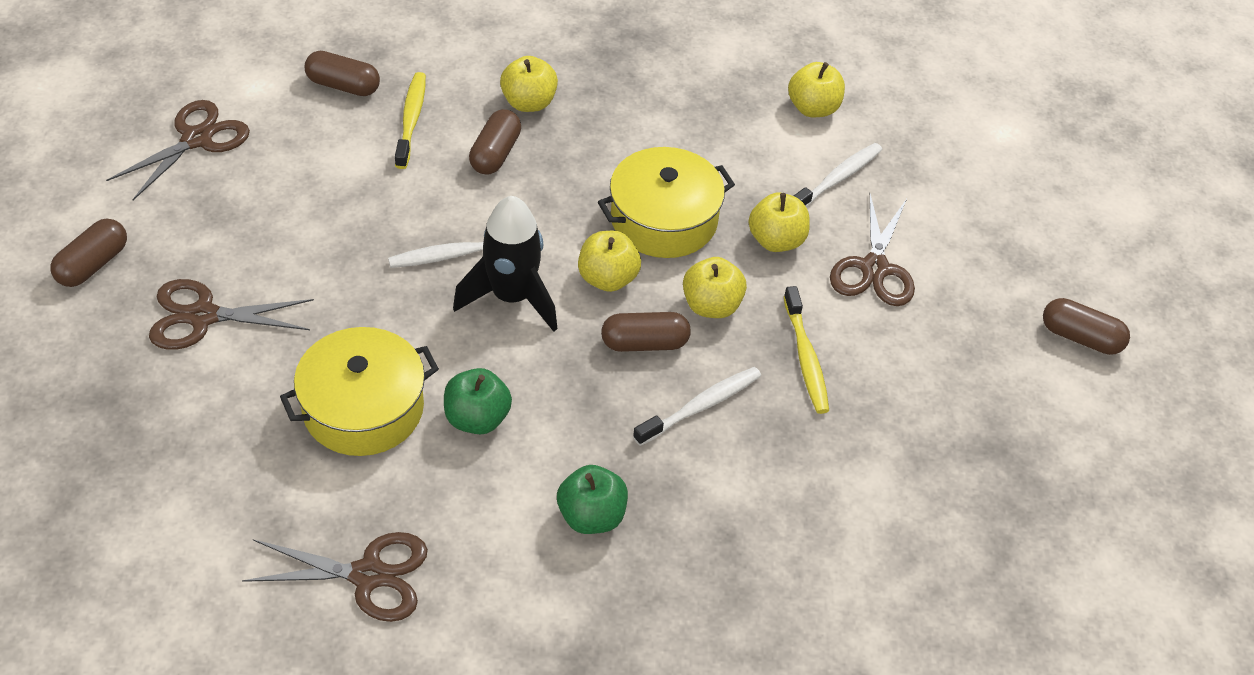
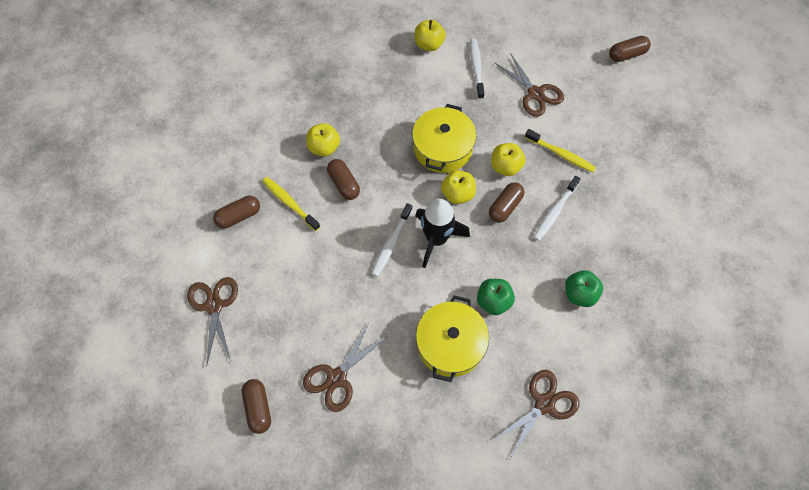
camera: 45 degrees left, 15 degrees up
white toothbrush [633,367,761,446] -> white toothbrush turned 150 degrees counterclockwise [534,176,581,241]
yellow apple [749,193,810,252] -> none

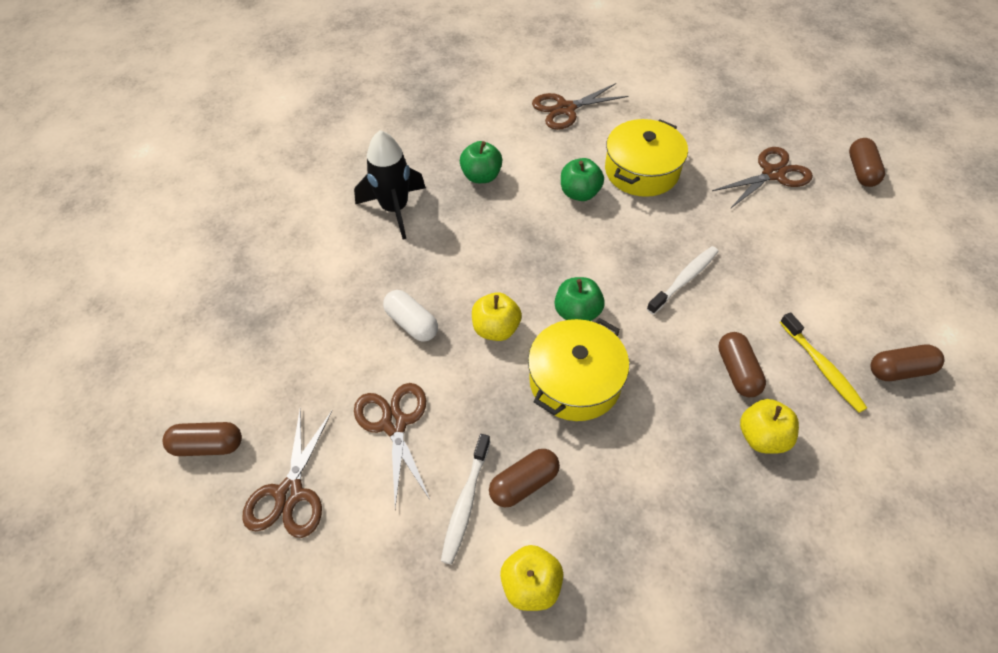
camera: 160 degrees left, 10 degrees down
brown scissors [187,277,238,367] -> brown scissors moved to [242,407,332,538]
black rocket [415,199,470,268] -> black rocket moved to [354,130,426,239]
yellow apple [441,170,476,204] -> green apple [555,277,605,321]
brown capsule [489,182,525,223] -> brown capsule moved to [489,449,560,508]
yellow toothbrush [525,129,596,172] -> white capsule [383,290,438,342]
white toothbrush [534,176,581,241] -> none

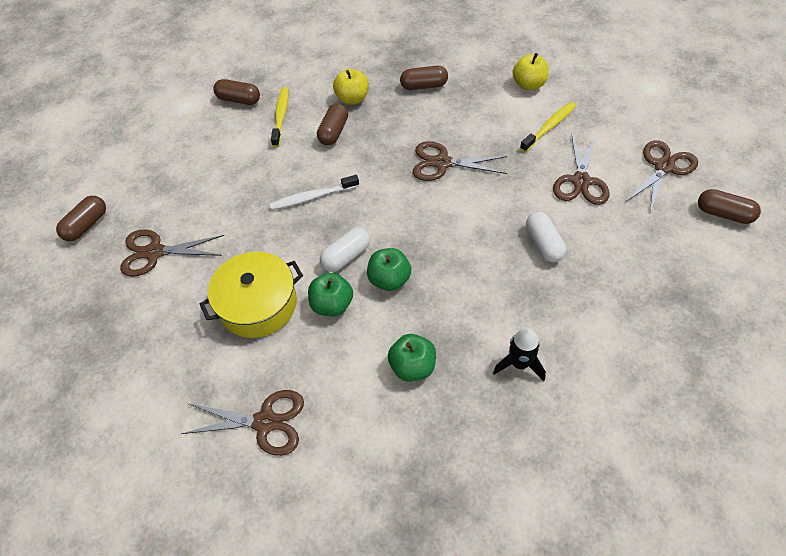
camera: 150 degrees left, 0 degrees up
black rocket [354,130,426,239] -> black rocket [493,328,546,381], size x0.64
white toothbrush [441,434,490,565] -> yellow toothbrush [520,102,576,152]
yellow apple [472,292,522,341] -> none
brown capsule [489,449,560,508] -> brown capsule moved to [400,66,448,90]
yellow pot [528,318,629,421] -> brown scissors [413,141,507,181]
green apple [555,277,605,321] -> green apple moved to [367,248,411,291]
none -> white capsule [320,227,370,272]

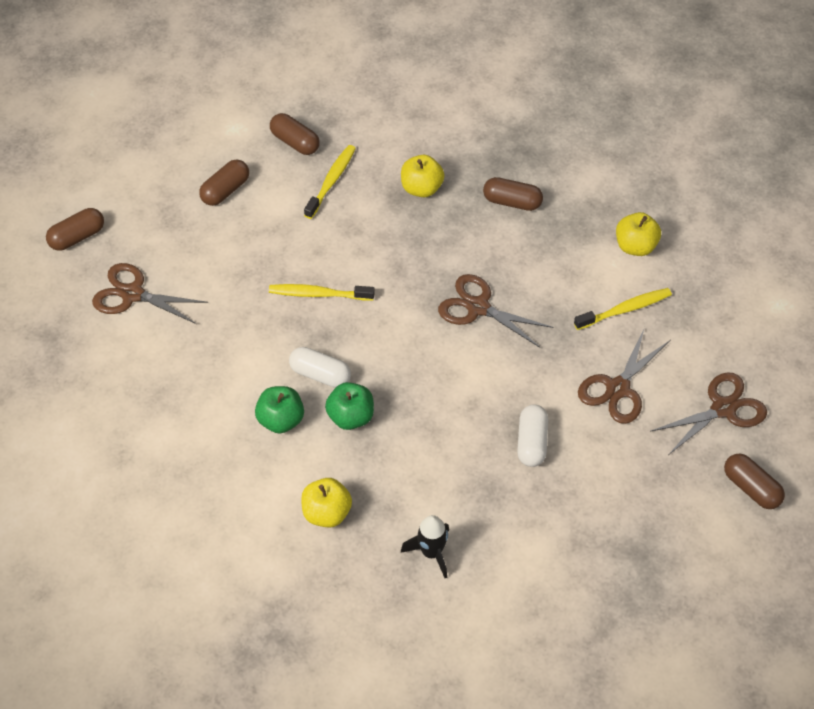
camera: 20 degrees right, 0 degrees up
brown scissors [181,390,304,456] -> none
yellow pot [200,252,303,338] -> none
white toothbrush [270,175,359,210] -> yellow toothbrush [269,284,375,301]
brown capsule [317,103,348,145] -> brown capsule moved to [199,159,249,206]
white capsule [320,227,370,272] -> white capsule turned 45 degrees clockwise [289,347,351,388]
green apple [388,334,436,382] -> yellow apple [301,478,352,528]

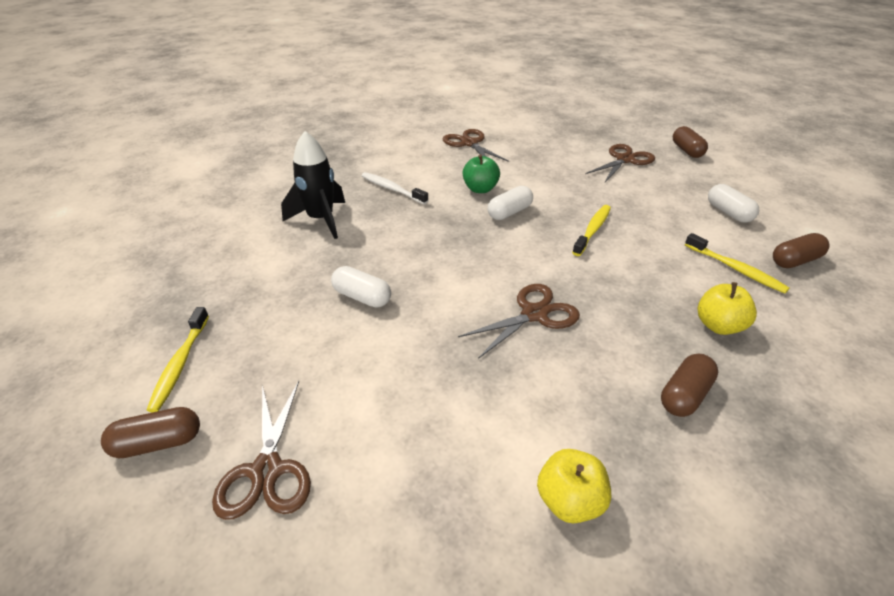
camera: 115 degrees right, 15 degrees down
brown capsule [199,159,249,206] -> white capsule [708,184,759,223]
yellow apple [301,478,352,528] -> white toothbrush [362,172,429,204]
green apple [325,382,374,430] -> none
black rocket [401,515,449,578] -> black rocket [281,131,345,239], size x1.57
yellow toothbrush [574,288,672,330] -> yellow toothbrush moved to [147,307,209,412]
brown scissors [578,327,670,424] -> brown scissors moved to [442,129,509,162]

